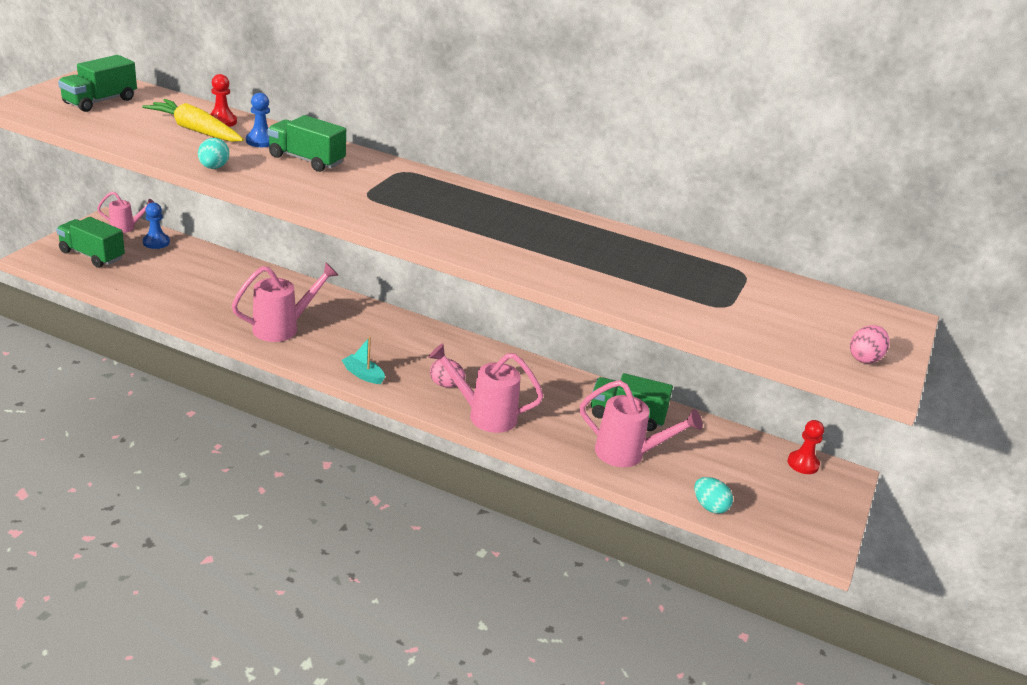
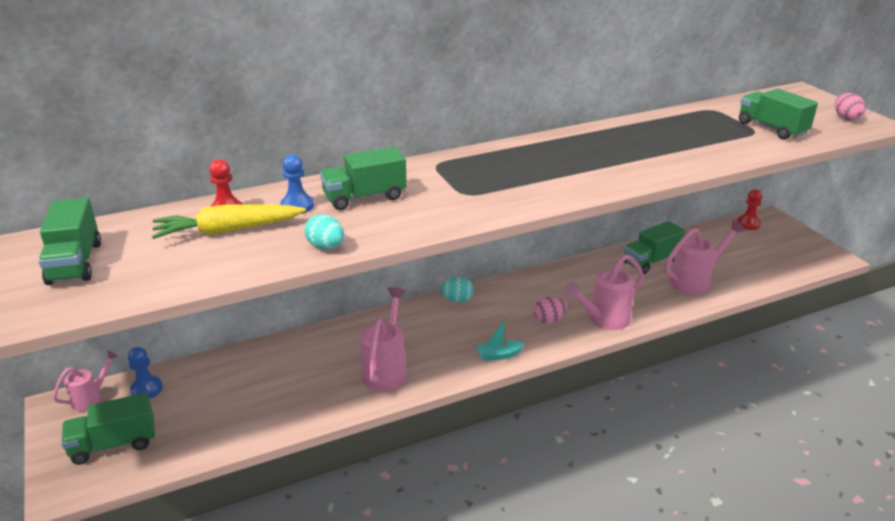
camera: 45 degrees left, 0 degrees up
turquoise egg [694,477,733,514] -> turquoise egg moved to [440,277,474,302]
none -> green truck [739,88,818,140]

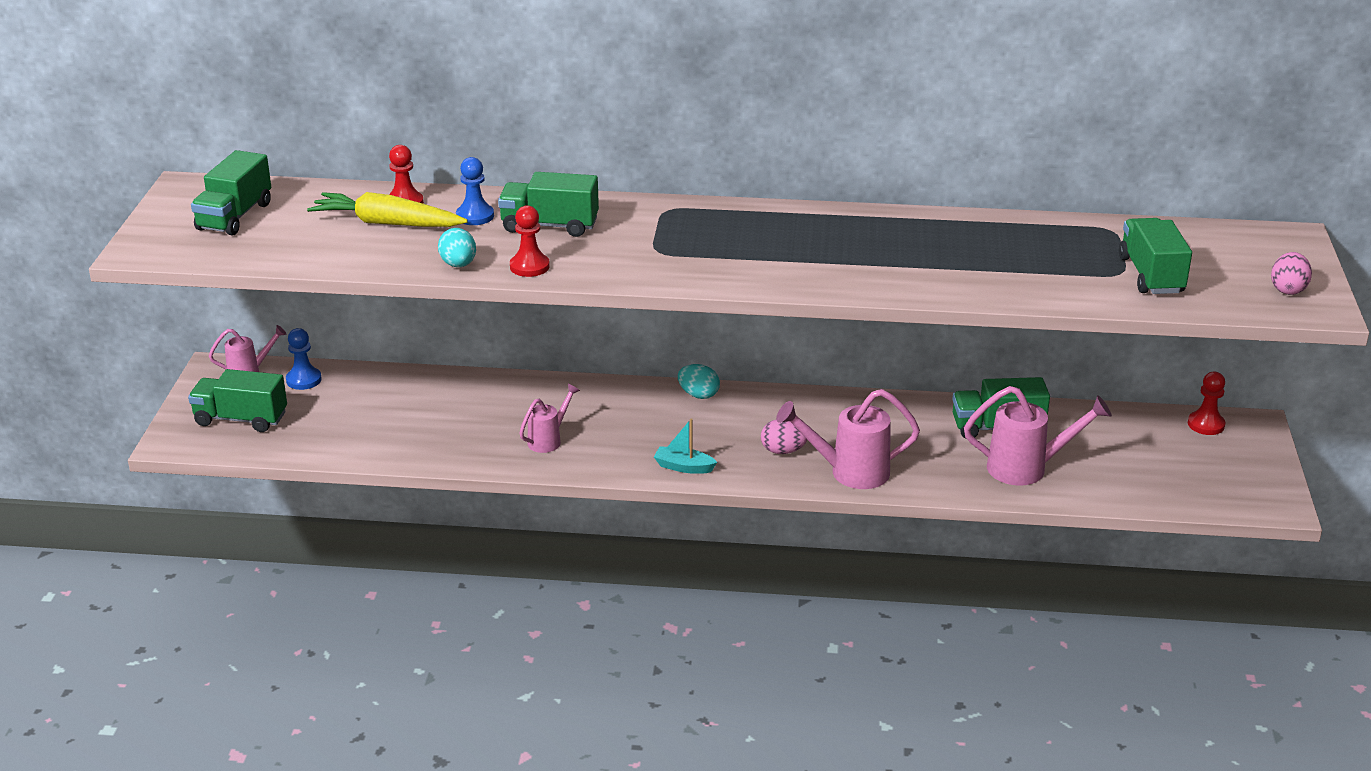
camera: 30 degrees right, 0 degrees up
pink watering can [361,287,407,391] -> pink watering can [519,384,580,453], size x0.59
none -> red pawn [510,205,550,277]

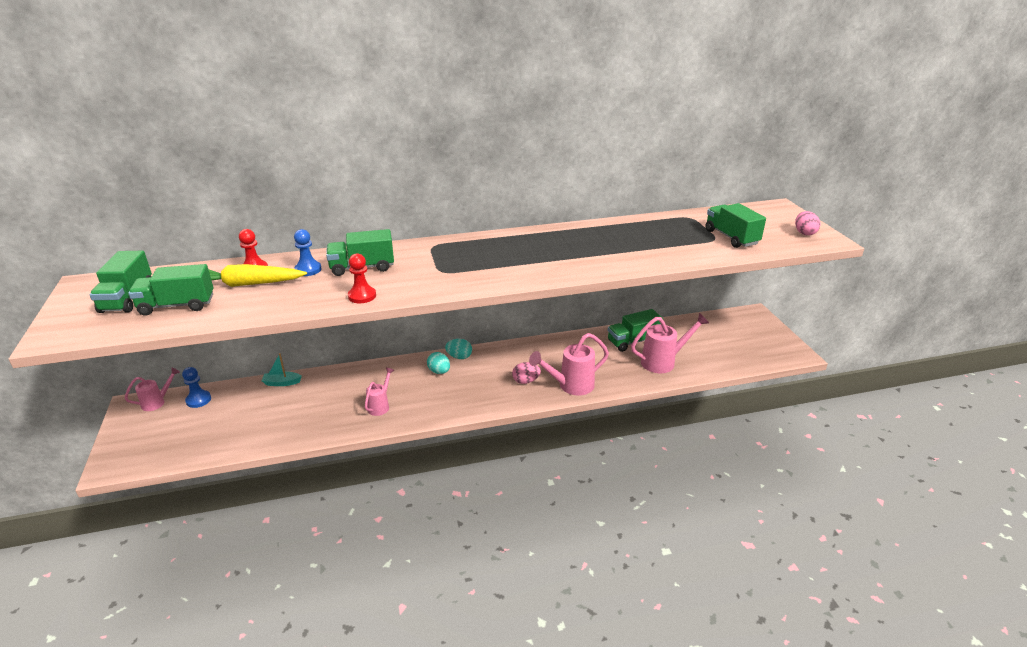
camera: 20 degrees left, 0 degrees up
green truck [188,369,287,432] -> green truck moved to [128,264,213,315]
turquoise egg [438,228,476,267] -> turquoise egg moved to [427,352,450,374]
turquoise boat [654,418,717,474] -> turquoise boat moved to [261,353,302,386]
red pawn [1188,372,1226,435] -> none

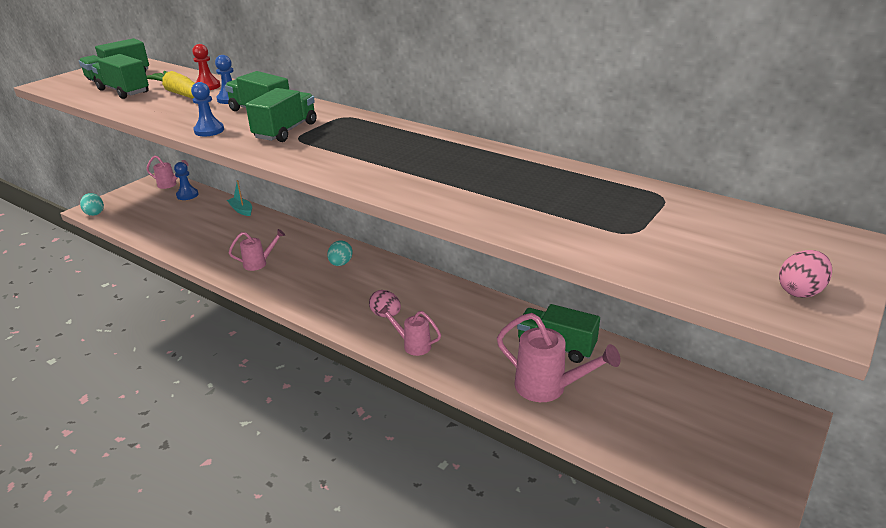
camera: 50 degrees right, 0 degrees up
red pawn [348,254,376,303] -> blue pawn [191,82,224,136]
turquoise egg [445,339,472,359] -> turquoise egg moved to [80,193,104,216]
pink watering can [529,333,609,396] -> pink watering can [379,305,441,356], size x0.59
green truck [706,203,766,248] -> green truck moved to [246,88,316,142]

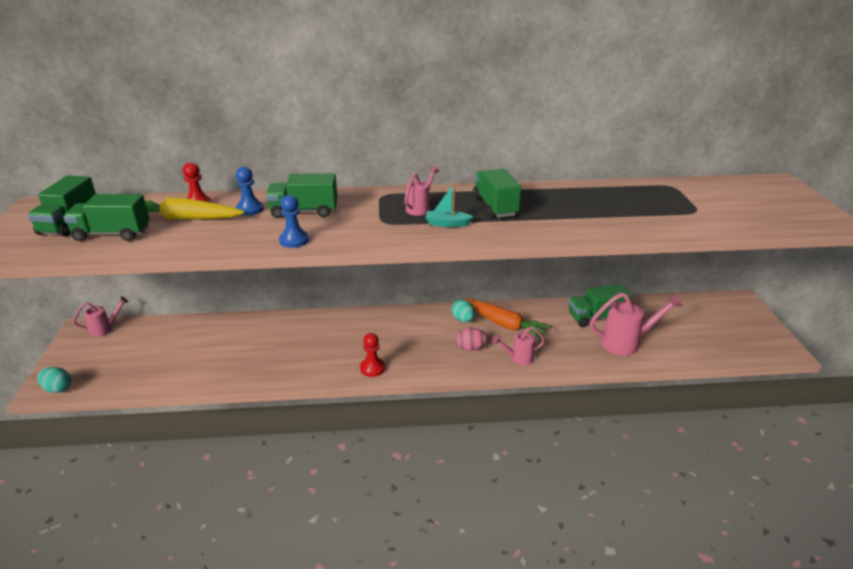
camera: 40 degrees left, 0 degrees up
blue pawn [174,162,198,200] -> none
turquoise boat [227,180,252,216] -> turquoise boat moved to [426,183,473,227]
pink watering can [229,229,285,271] -> pink watering can moved to [404,166,439,216]
green truck [246,88,316,142] -> green truck moved to [473,169,521,218]
turquoise egg [327,240,353,266] -> turquoise egg moved to [452,299,475,322]
pink egg [779,250,832,298] -> none
none -> red pawn [360,333,385,377]
none -> orange carrot [464,299,552,340]

